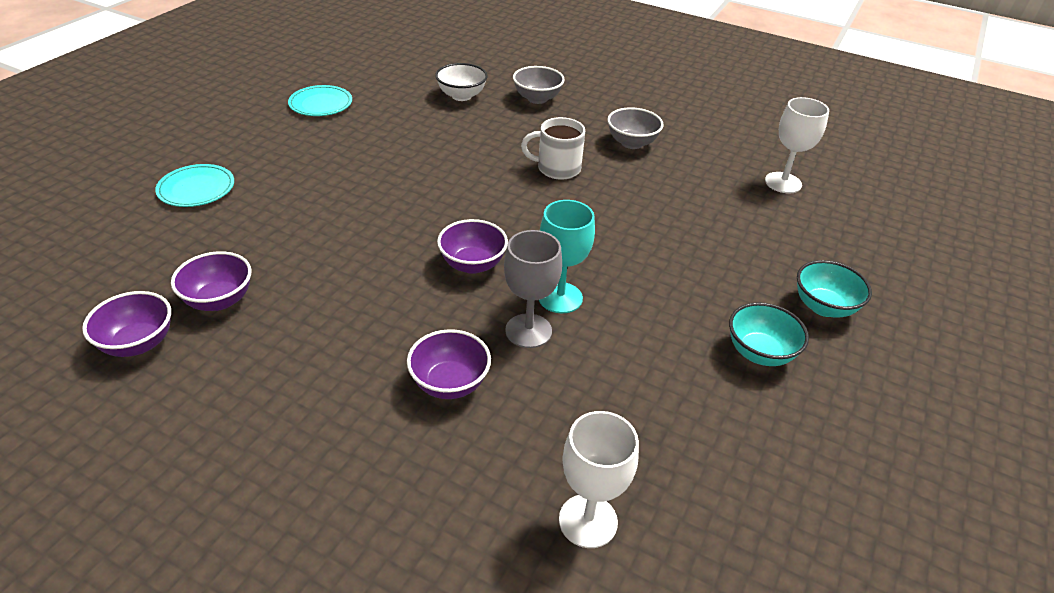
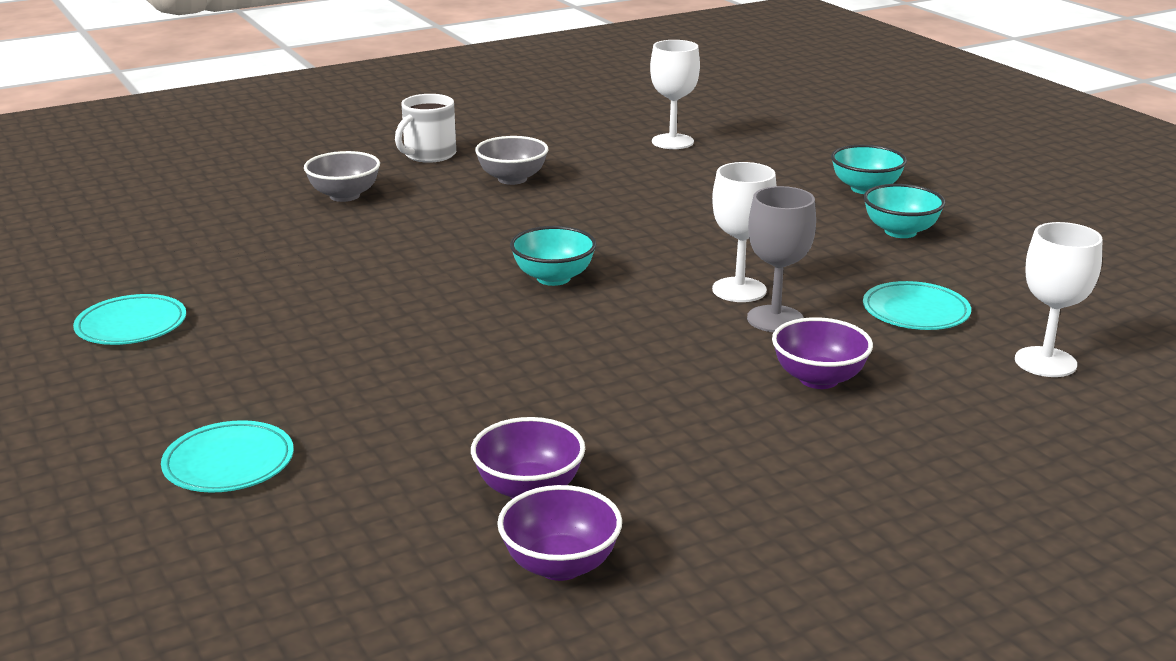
camera: 55 degrees left, 15 degrees down
white bowl [435,63,488,101] -> none
purple bowl [437,219,508,274] -> none
white mug [521,117,585,180] -> white mug moved to [395,94,456,163]
turquoise goblet [539,200,595,313] -> white goblet [712,162,777,302]
none -> turquoise bowl [510,226,597,286]
none -> turquoise plate [863,281,971,330]

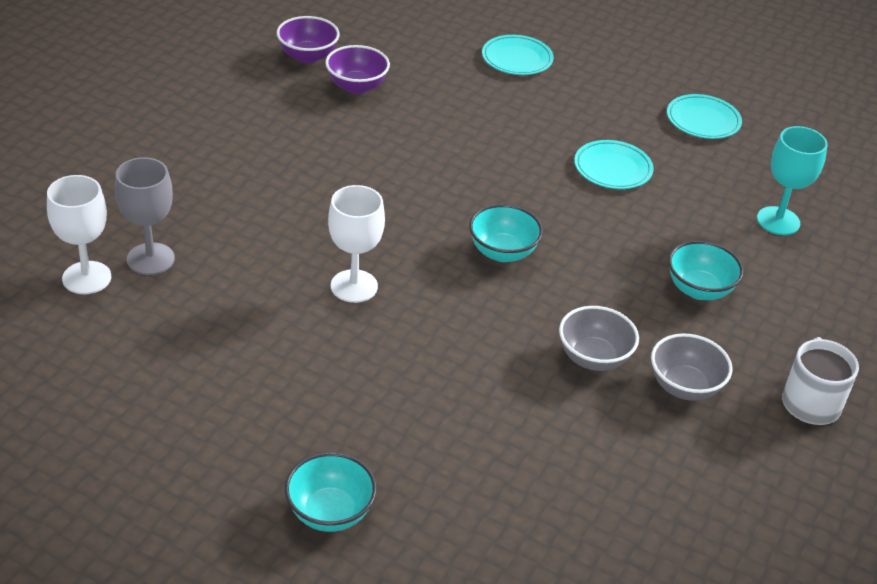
camera: 145 degrees right, 15 degrees up
grey bowl [304,151,380,202] -> grey bowl moved to [559,306,639,371]
white goblet [650,40,700,149] -> none
grey goblet [747,186,816,332] -> grey goblet moved to [115,157,175,275]
purple bowl [772,317,873,389] -> none
turquoise plate [863,281,971,330] -> turquoise plate moved to [574,140,654,189]
turquoise bowl [864,184,946,238] -> turquoise bowl moved to [668,241,744,300]
none -> turquoise goblet [757,126,828,235]

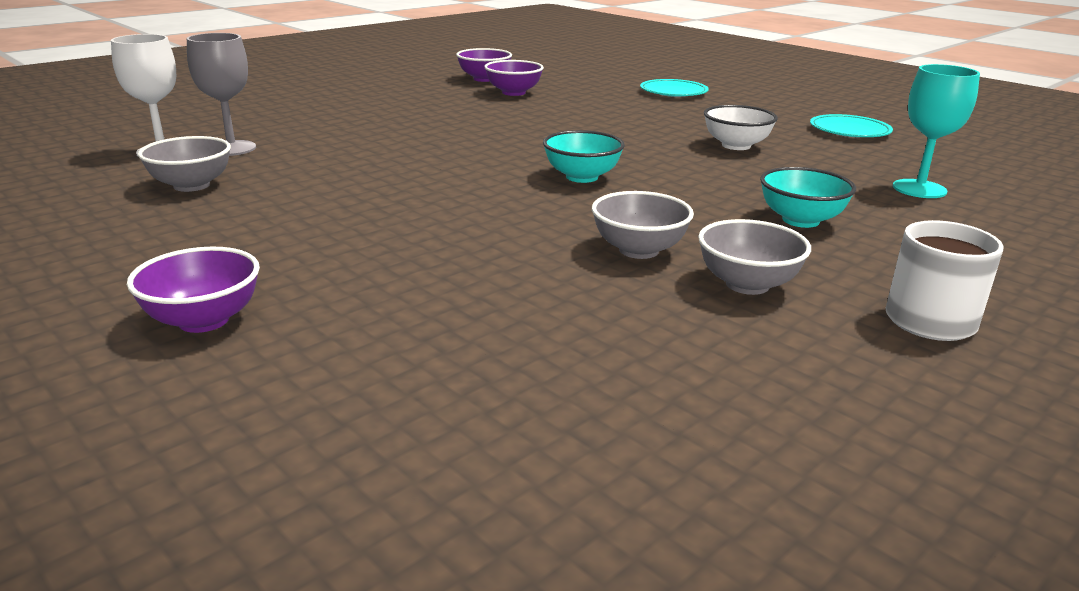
camera: 20 degrees right, 15 degrees down
turquoise bowl [285,452,377,532] -> purple bowl [127,247,260,333]
white goblet [328,185,385,303] -> none
turquoise plate [574,140,654,189] -> white bowl [704,105,778,150]
none -> grey bowl [138,136,231,192]

